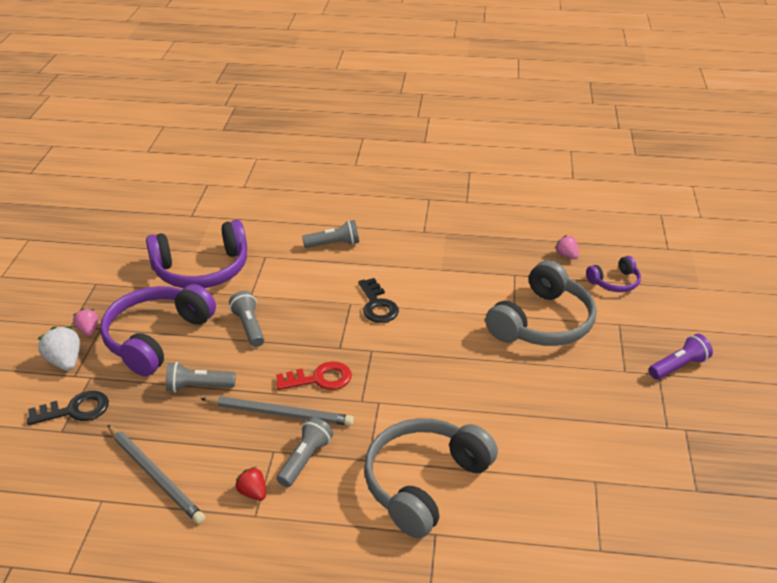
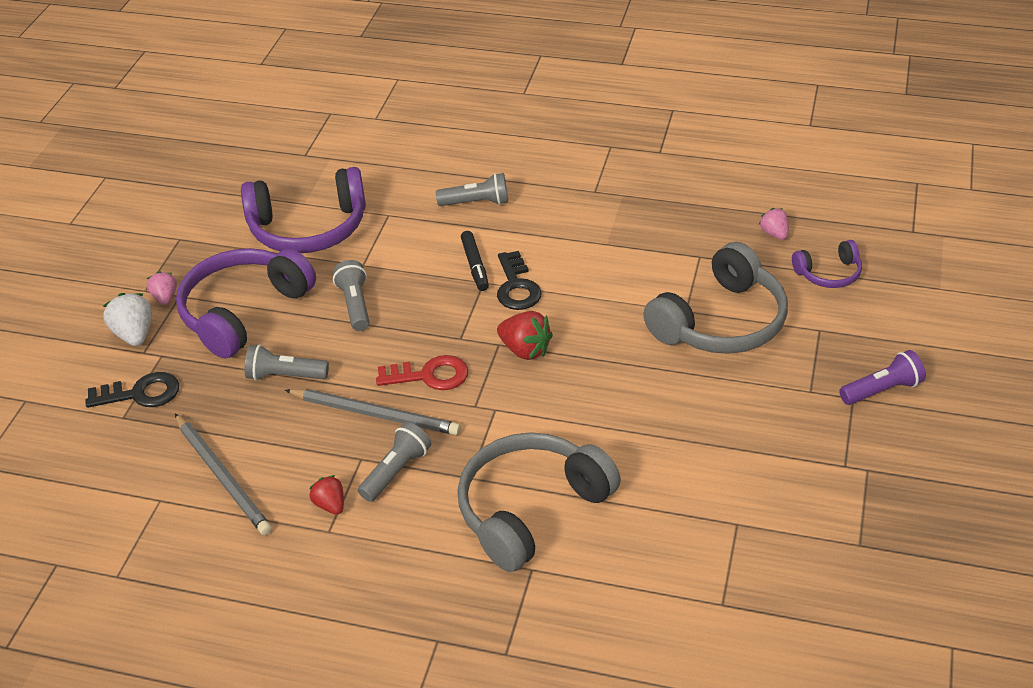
camera: 10 degrees right, 5 degrees up
none -> black marker [461,231,489,291]
none -> red strawberry [497,311,553,360]

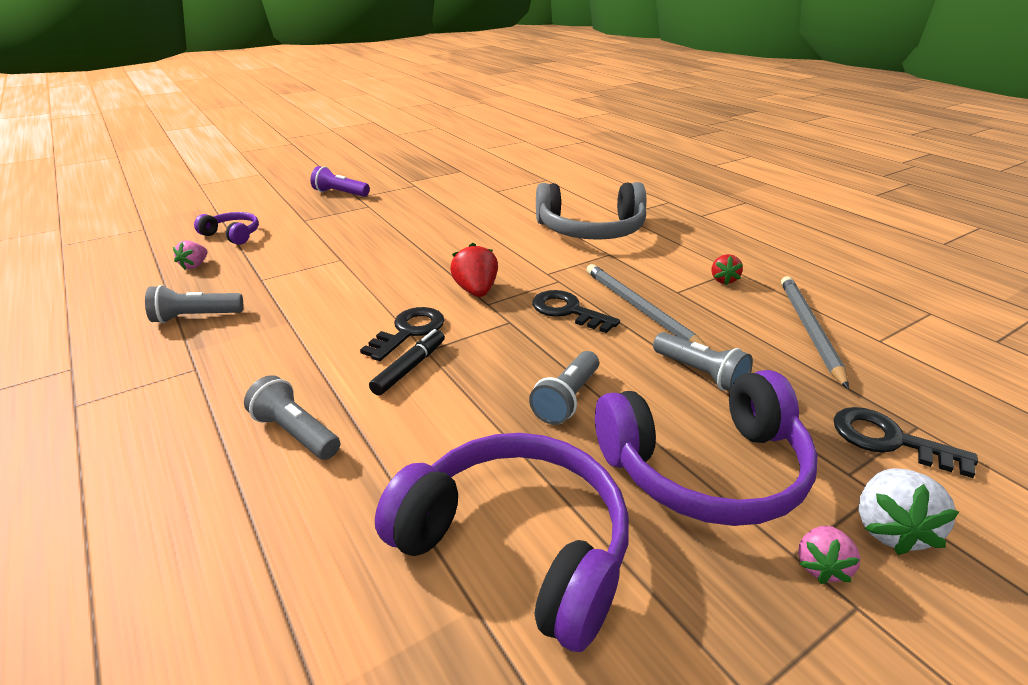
camera: 140 degrees left, 10 degrees down
grey flashlight [358,422,431,502] -> grey flashlight moved to [145,285,243,323]
red key [376,355,468,390] -> black key [532,290,620,333]
grey headphones [643,242,788,354] -> none

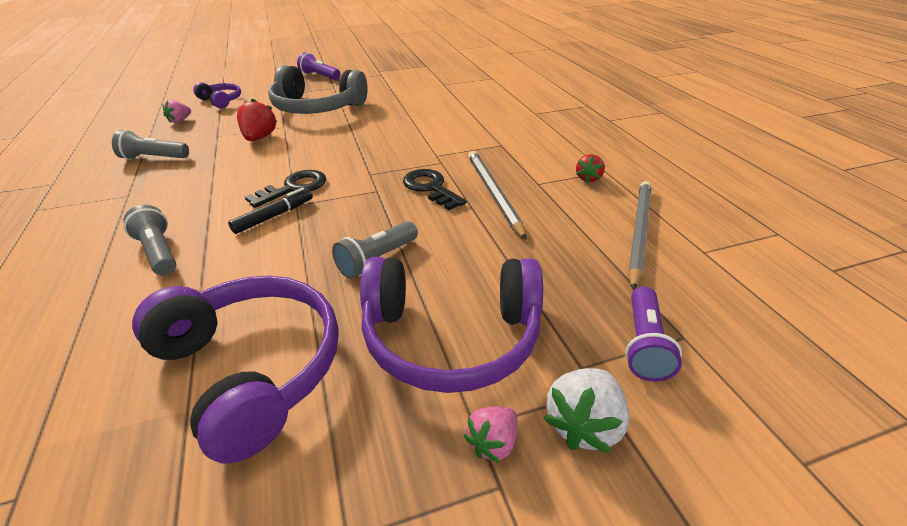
camera: 15 degrees right, 5 degrees up
red strawberry [450,243,498,297] -> red strawberry moved to [237,99,277,141]
grey headphones [536,182,646,240] -> grey headphones moved to [268,65,367,114]
grey flashlight [653,332,753,391] -> none
black key [834,407,978,478] -> purple flashlight [625,286,682,382]

